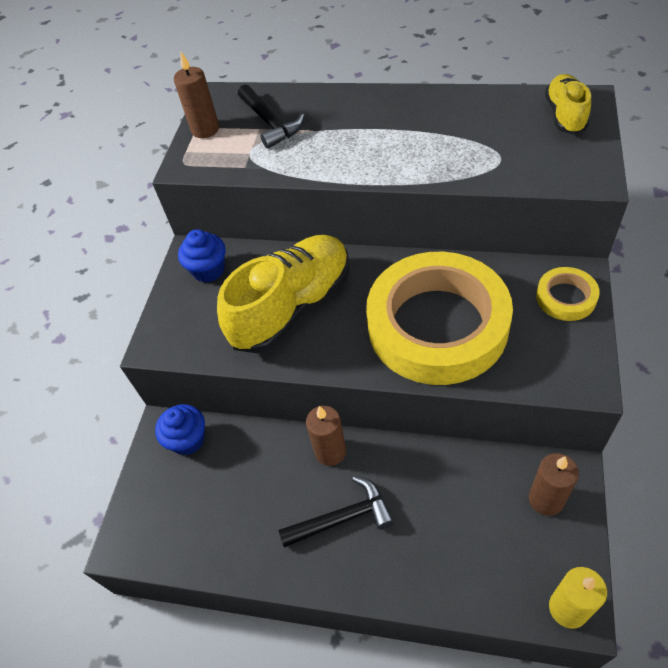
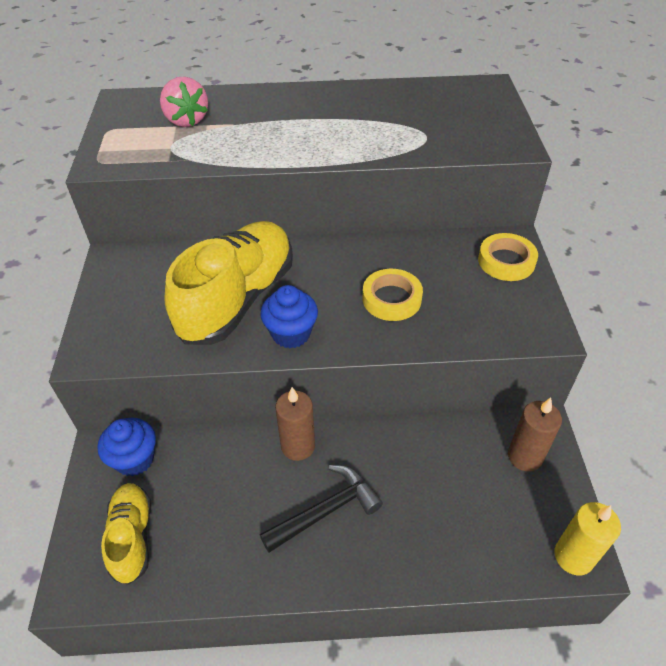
camera: 20 degrees left, 5 degrees down
brown candle [174,52,219,138] -> none
blue cupcake [178,229,226,283] -> blue cupcake moved to [260,285,318,348]
black hammer [238,85,304,149] -> pink strawberry [160,76,208,127]
yellow tape [366,252,513,385] -> yellow tape [363,269,423,321], size x0.42
yellow shoe [545,74,591,135] -> yellow shoe moved to [101,483,151,585]

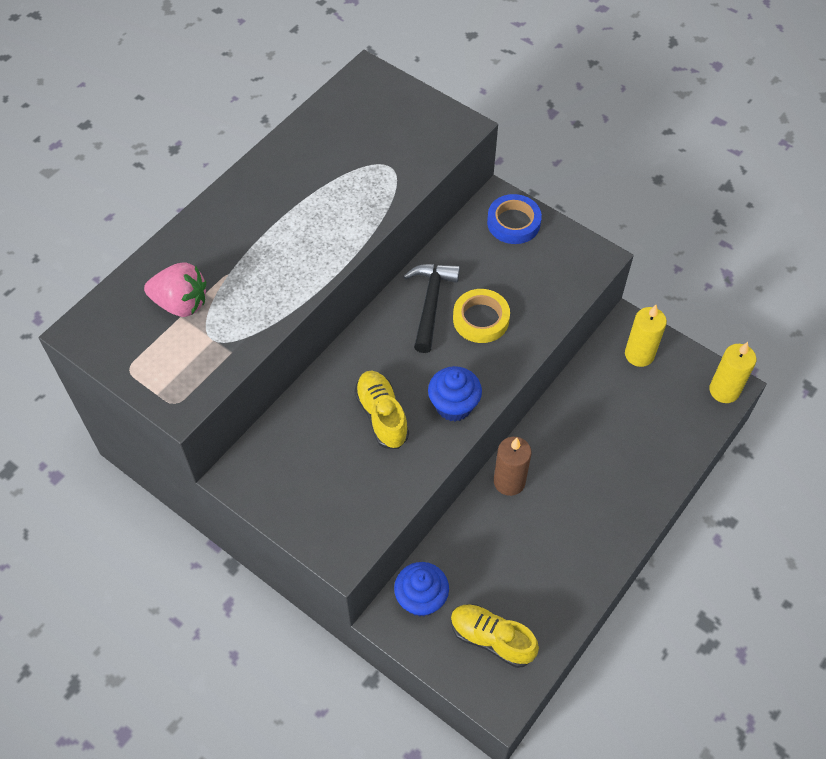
camera: 50 degrees left, 10 degrees up
yellow shoe [164,221,293,345] -> yellow shoe [354,371,409,449], size x0.54
black hammer [260,465,383,553] -> black hammer moved to [403,264,460,353]
yellow tape [478,233,538,281] -> blue tape [487,194,542,244]
brown candle [508,397,562,471] -> yellow candle [625,305,667,367]

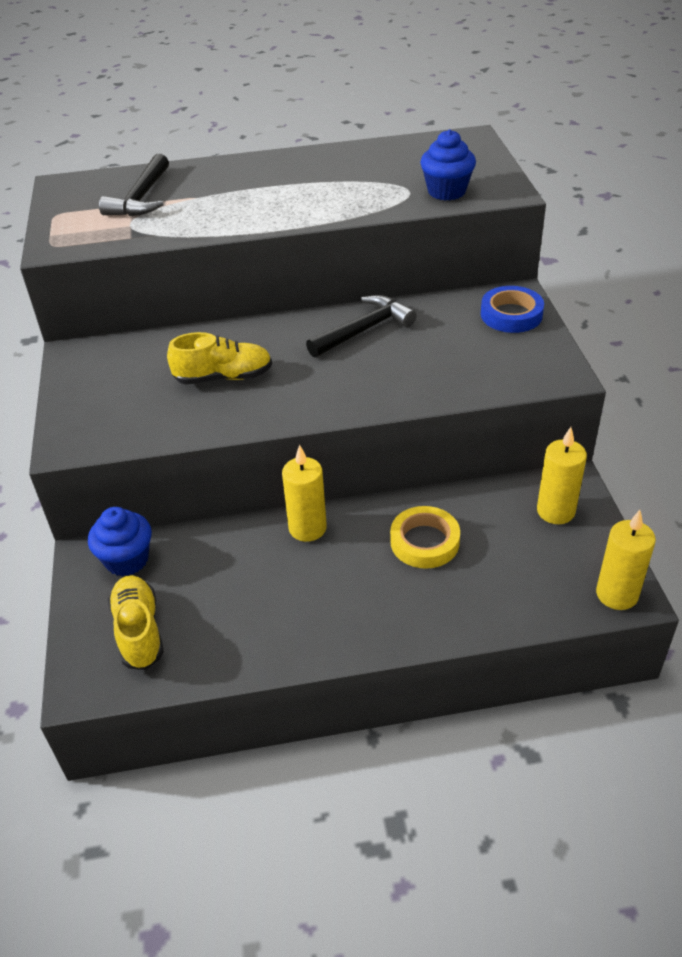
camera: 45 degrees right, 15 degrees down
pink strawberry [144,262,206,317] -> black hammer [99,154,169,216]
yellow shoe [354,371,409,449] -> yellow shoe turned 60 degrees clockwise [167,332,272,385]
blue cupcake [428,366,482,422] -> blue cupcake moved to [420,129,476,201]
yellow tape [453,289,510,343] -> yellow tape moved to [390,506,460,569]
brown candle [494,437,531,496] -> yellow candle [282,445,327,542]

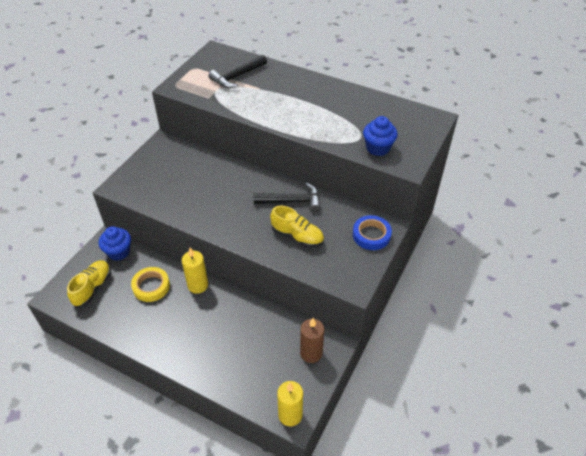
camera: 35 degrees right, 5 degrees up
yellow shoe [167,332,272,385] -> yellow shoe moved to [270,206,324,247]
yellow tape [390,506,460,569] -> yellow tape moved to [131,267,170,302]
yellow candle [537,427,587,524] -> brown candle [300,318,324,363]

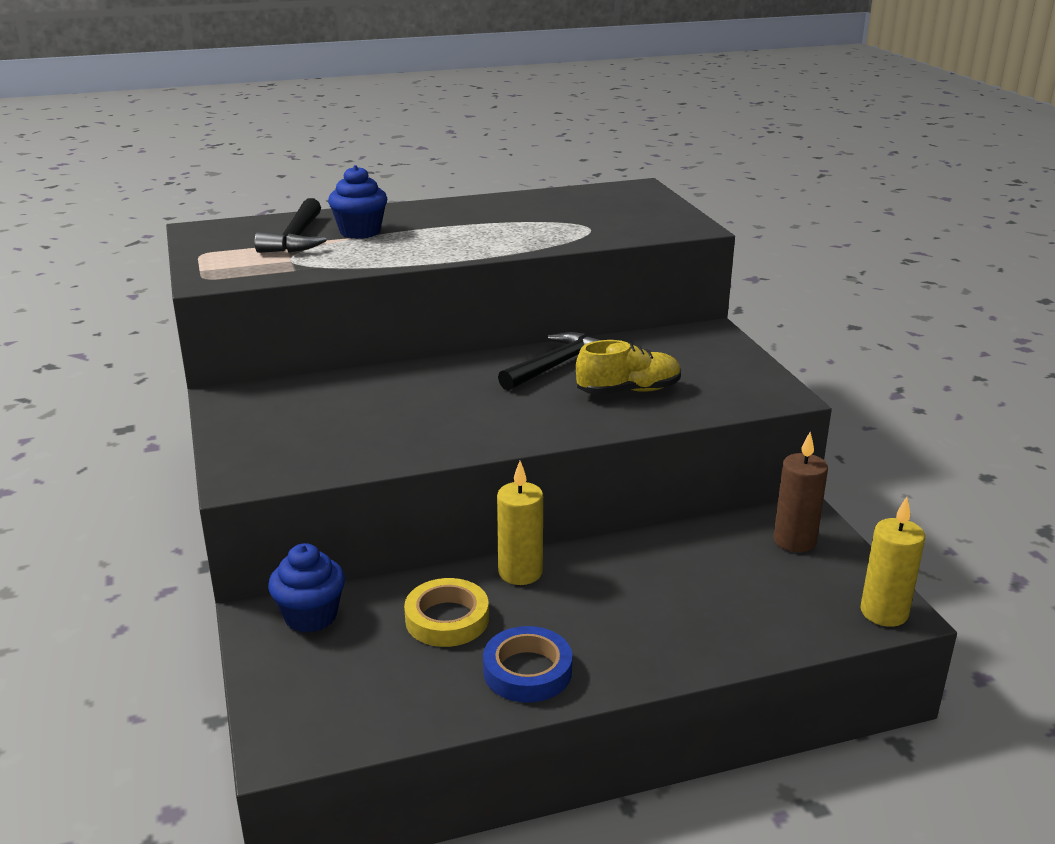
camera: 45 degrees left, 20 degrees down
yellow shoe [67,260,111,307] -> none
blue tape [353,215,392,250] -> blue tape moved to [483,626,572,703]
blue cupcake [363,116,398,156] -> blue cupcake moved to [328,165,387,239]

